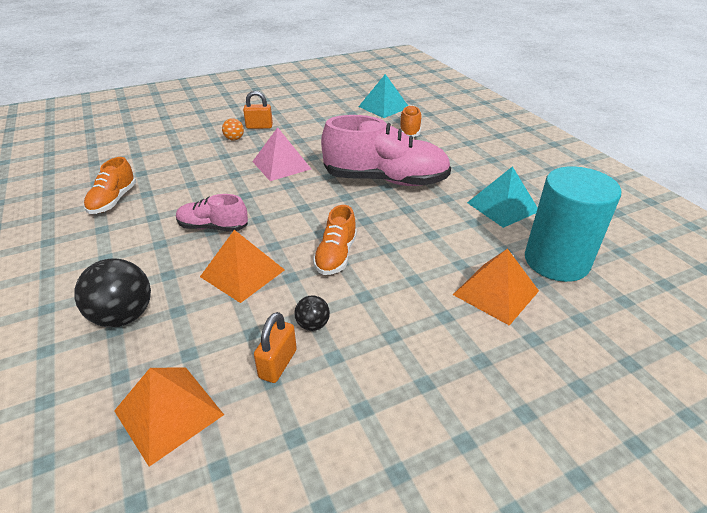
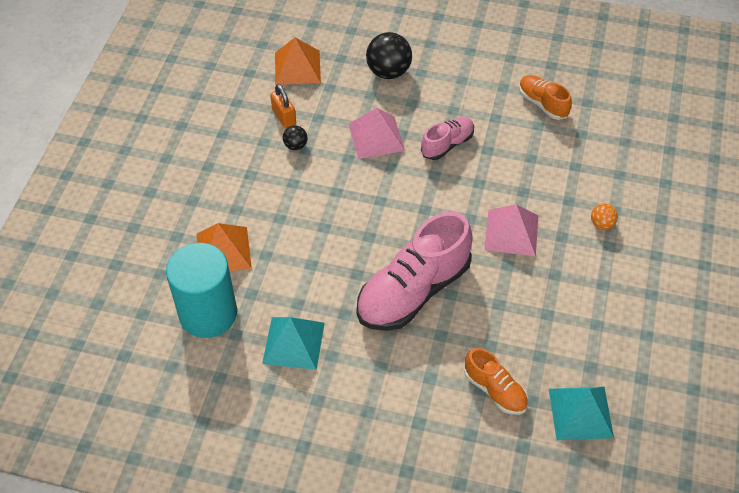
camera: 130 degrees right, 15 degrees up
orange pyramid [200,230,285,303] -> pink pyramid [349,108,405,159]
orange padlock [243,91,273,129] -> none
orange shoe [313,205,357,275] -> none

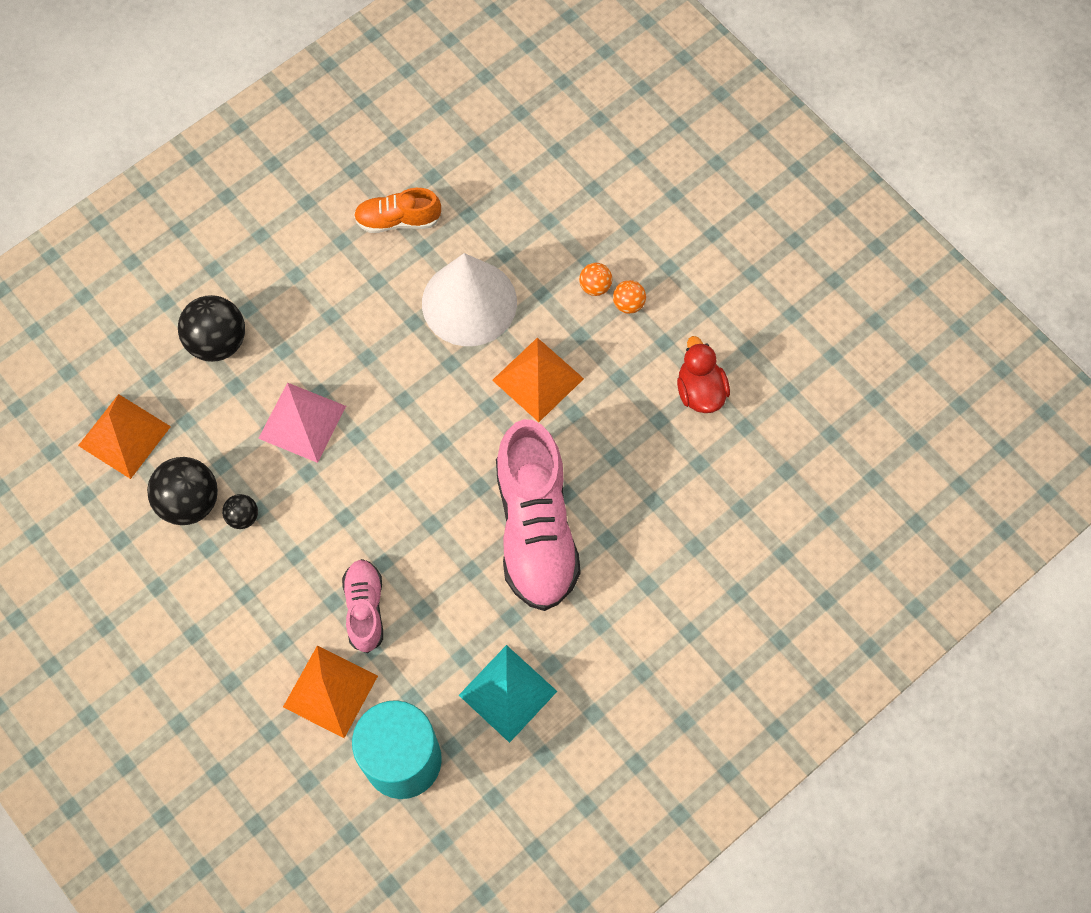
camera: 55 degrees left, 15 degrees up
orange padlock [270,84,296,128] -> black ball [147,457,218,525]
pink shoe [421,117,474,160] -> pink shoe moved to [342,559,383,653]
orange shoe [464,348,528,415] -> none
pink pyramid [484,204,539,256] -> orange pyramid [492,338,584,422]
turquoise pyramid [549,387,614,440] -> none
none -> white cone [422,253,517,346]
none -> orange ball [613,280,646,314]
none -> red duck [677,336,730,413]

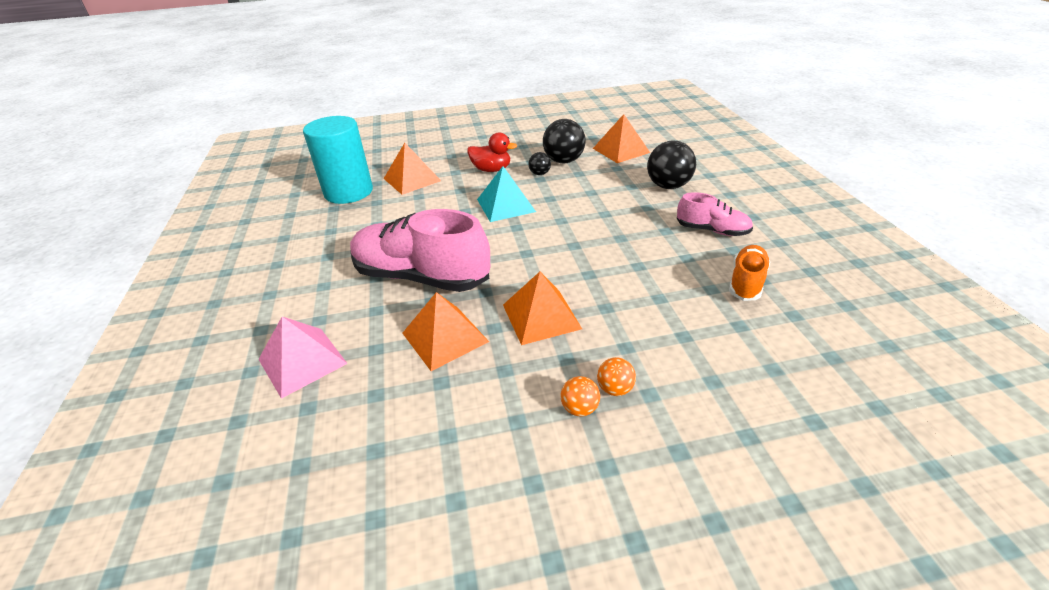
camera: 120 degrees right, 30 degrees down
pink pyramid [258,382,346,463] -> pink pyramid moved to [258,317,348,399]
pink shoe [342,559,383,653] -> pink shoe moved to [677,192,753,236]
white cone [422,253,517,346] -> none
turquoise pyramid [459,645,557,743] -> turquoise pyramid moved to [477,166,536,222]
red duck [677,336,730,413] -> red duck moved to [467,132,517,172]
none -> orange pyramid [402,292,489,371]

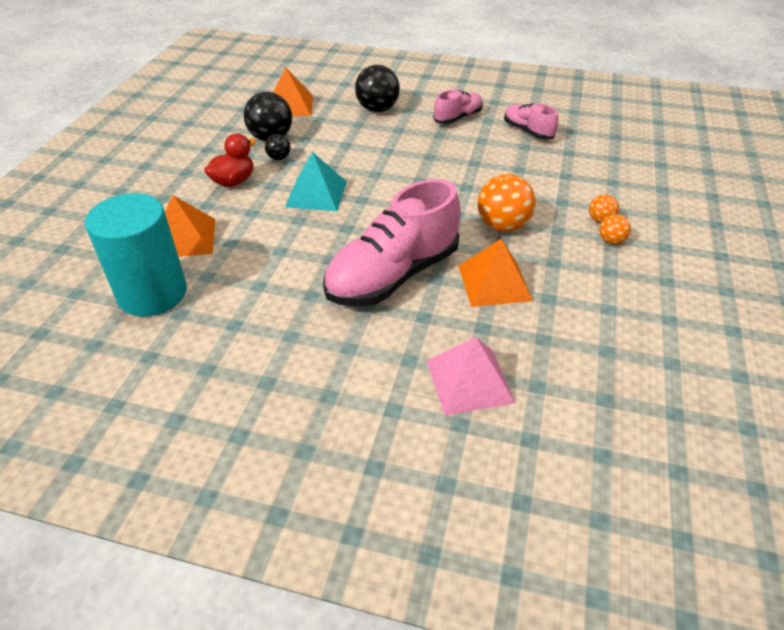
camera: 65 degrees left, 5 degrees up
orange pyramid [503,272,582,345] -> orange ball [478,174,536,232]
orange shoe [729,245,770,301] -> pink shoe [504,103,559,140]

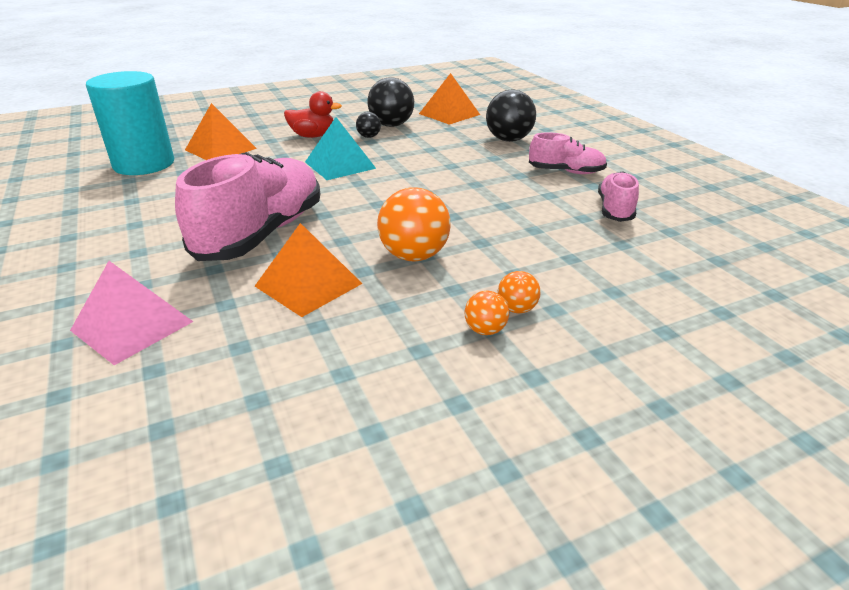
camera: 50 degrees right, 10 degrees down
pink shoe [323,179,461,307] -> pink shoe turned 105 degrees clockwise [175,152,320,261]

